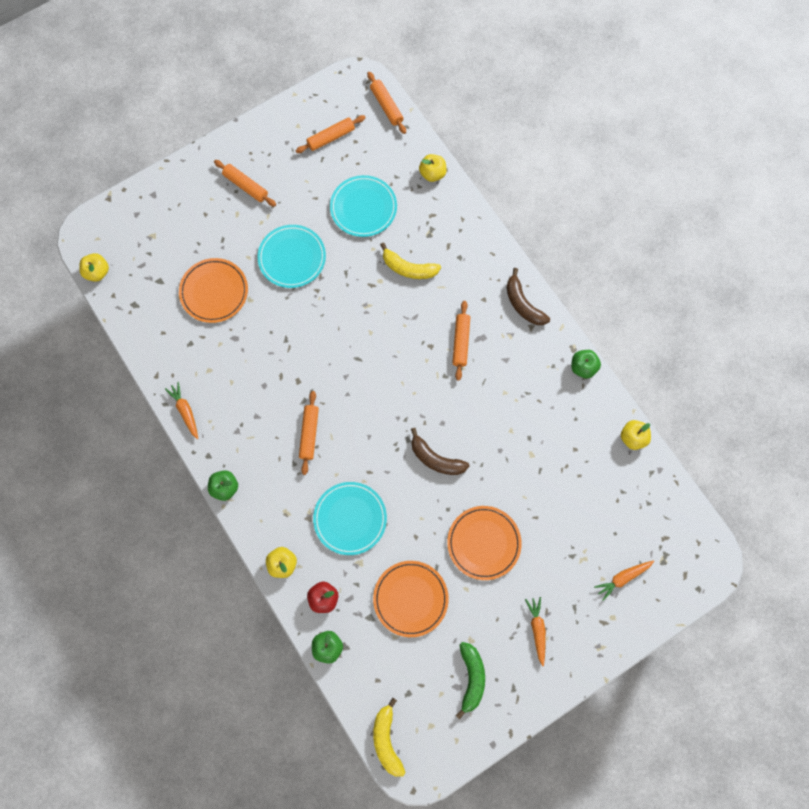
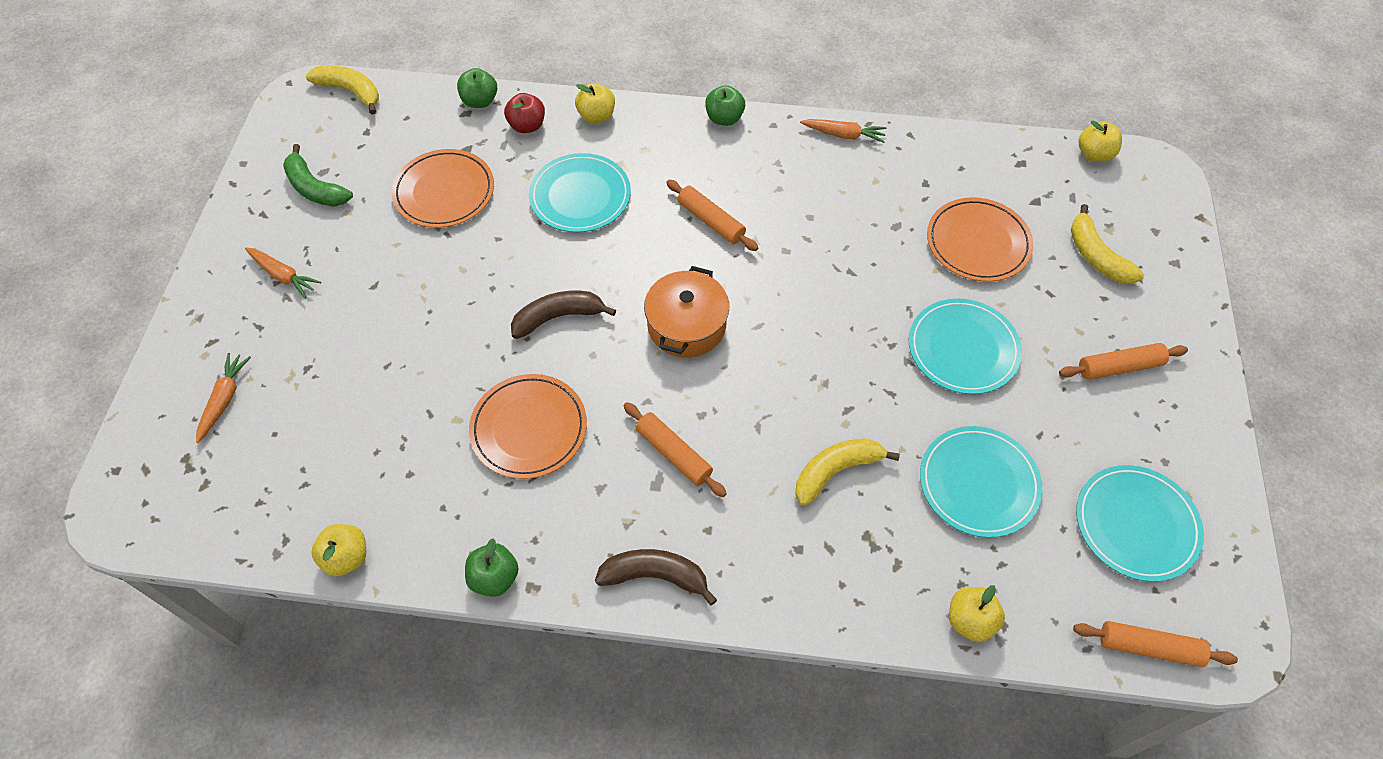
camera: 130 degrees right, 15 degrees down
orange rolling pin [296,115,366,153] -> turquoise plate [1076,465,1204,582]
orange plate [447,506,522,580] -> orange plate moved to [469,374,587,479]
none -> orange pot [644,266,729,358]
none -> yellow banana [1071,204,1144,284]

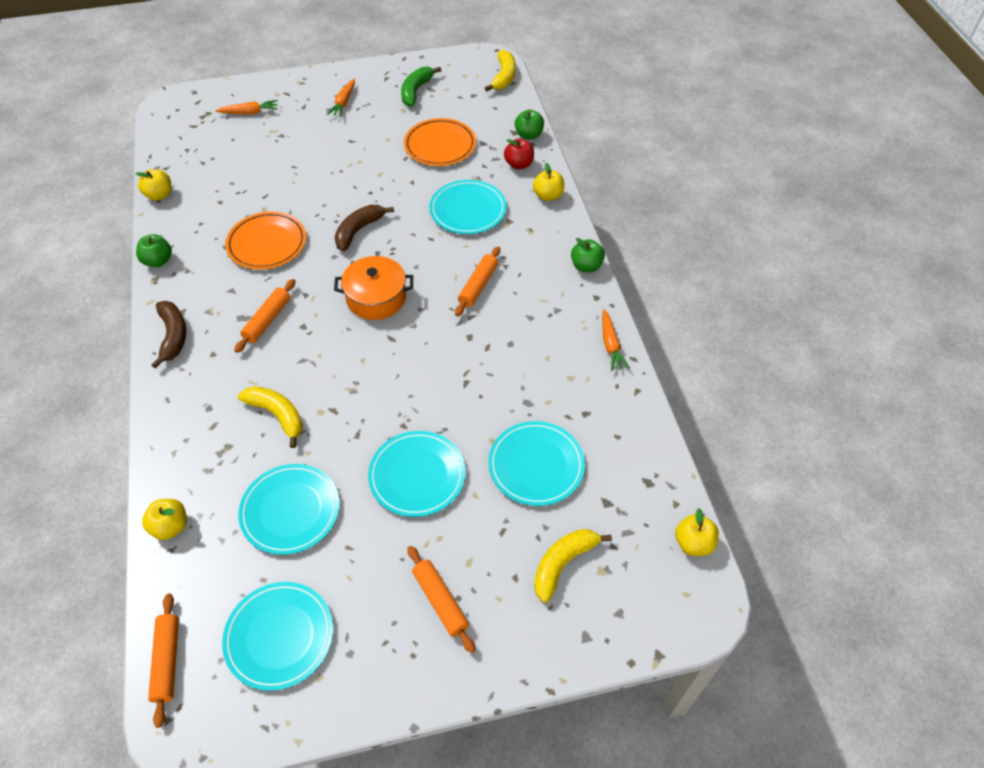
camera: 70 degrees right, 5 degrees down
brown banana [511,291,616,339] -> brown banana turned 105 degrees counterclockwise [334,205,394,251]
orange plate [927,197,1033,282] -> turquoise plate [488,421,585,506]

